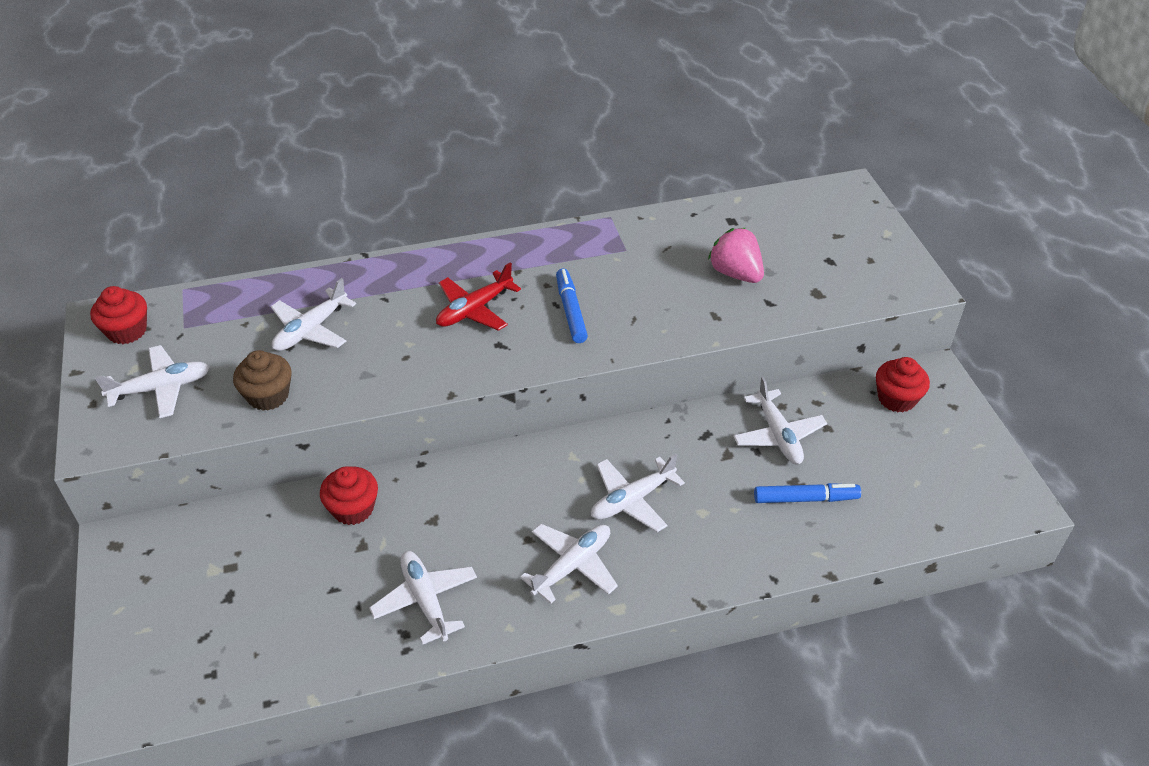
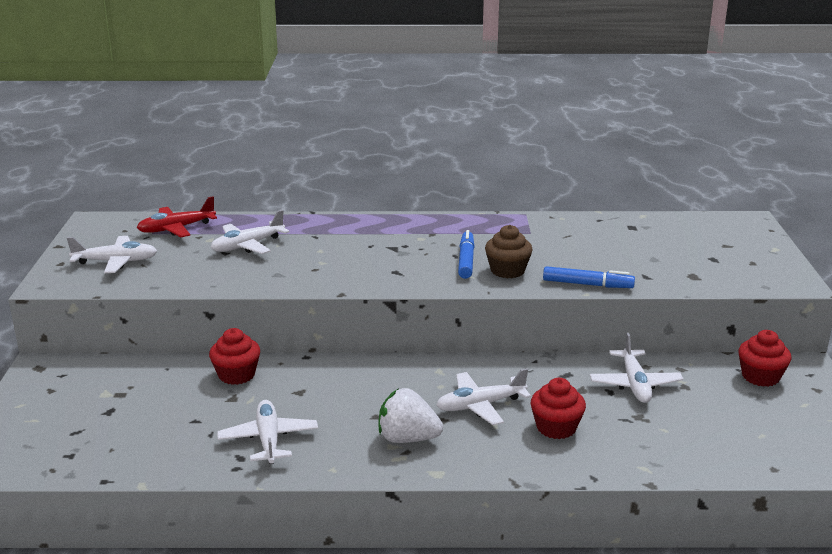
camera: 15 degrees right, 20 degrees down
red cupcake [90,286,147,344] -> red cupcake moved to [531,378,586,439]
brown cupcake [233,350,292,411] -> brown cupcake moved to [485,225,533,278]
red plane [436,262,521,331] -> red plane moved to [137,196,217,237]
white plane [520,524,618,604] -> white strawberry [379,388,443,443]
pink strawberry [708,228,764,283] -> none
blue marker [754,483,861,503] -> blue marker moved to [543,266,635,288]

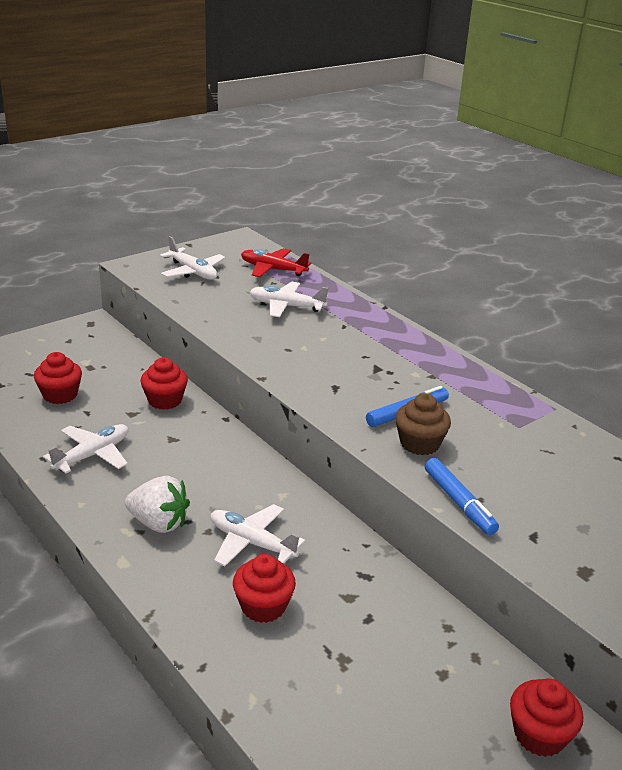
camera: 50 degrees right, 5 degrees up
white strawberry [379,388,443,443] -> white strawberry turned 135 degrees clockwise [125,476,190,533]
white plane [590,333,683,403] -> none
none -> red cupcake [34,352,82,404]

